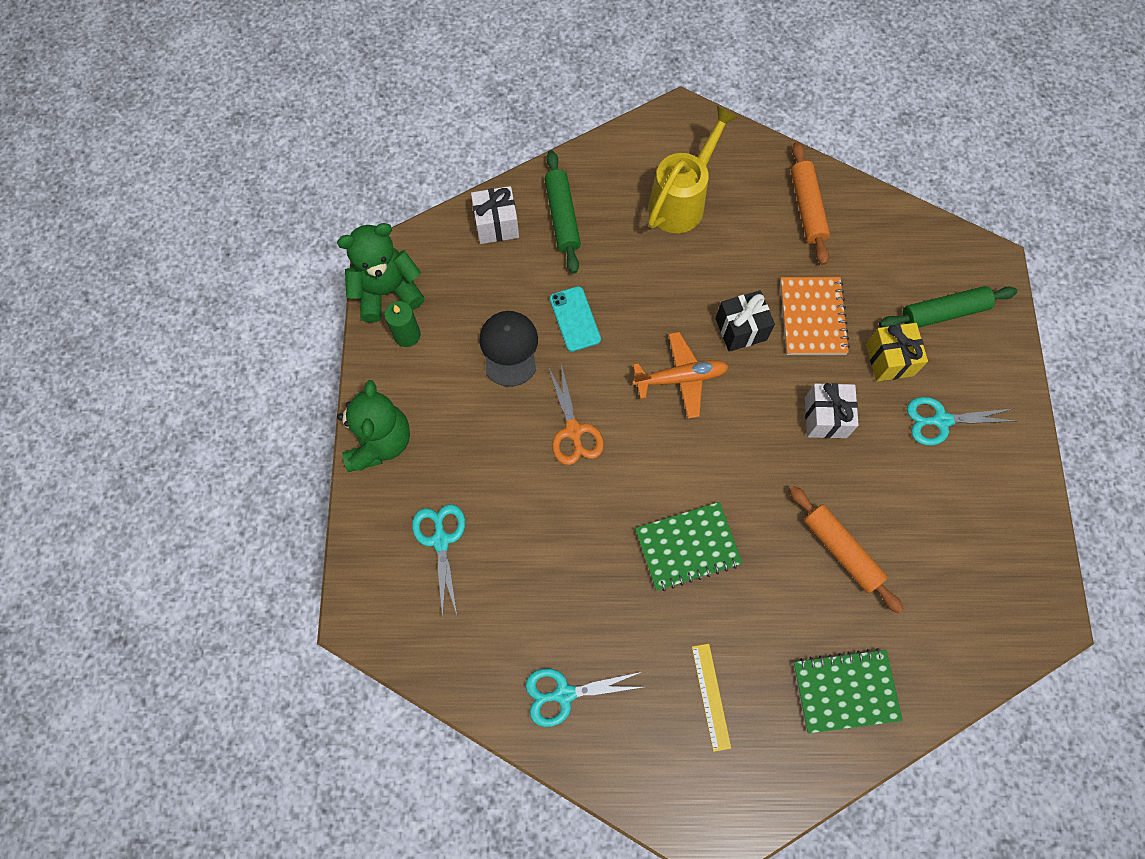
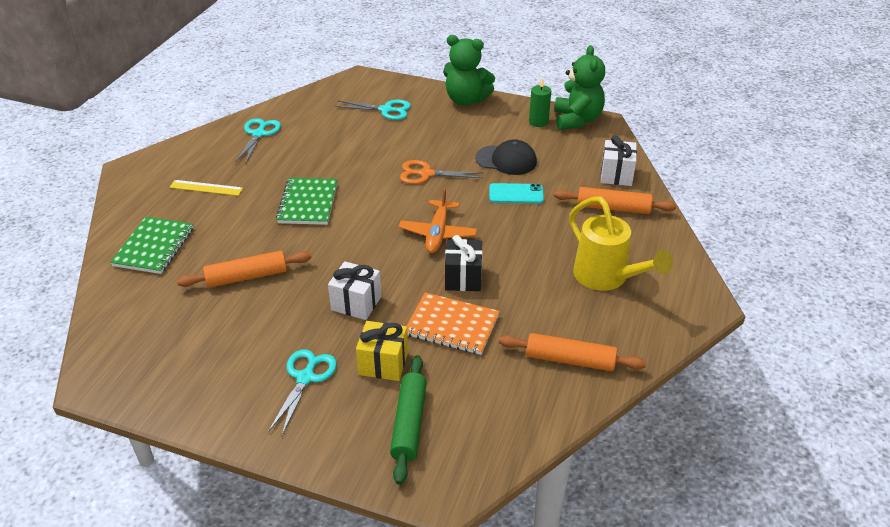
camera: 110 degrees right, 30 degrees down
green rolling pin [545,150,581,274] -> orange rolling pin [554,187,677,214]

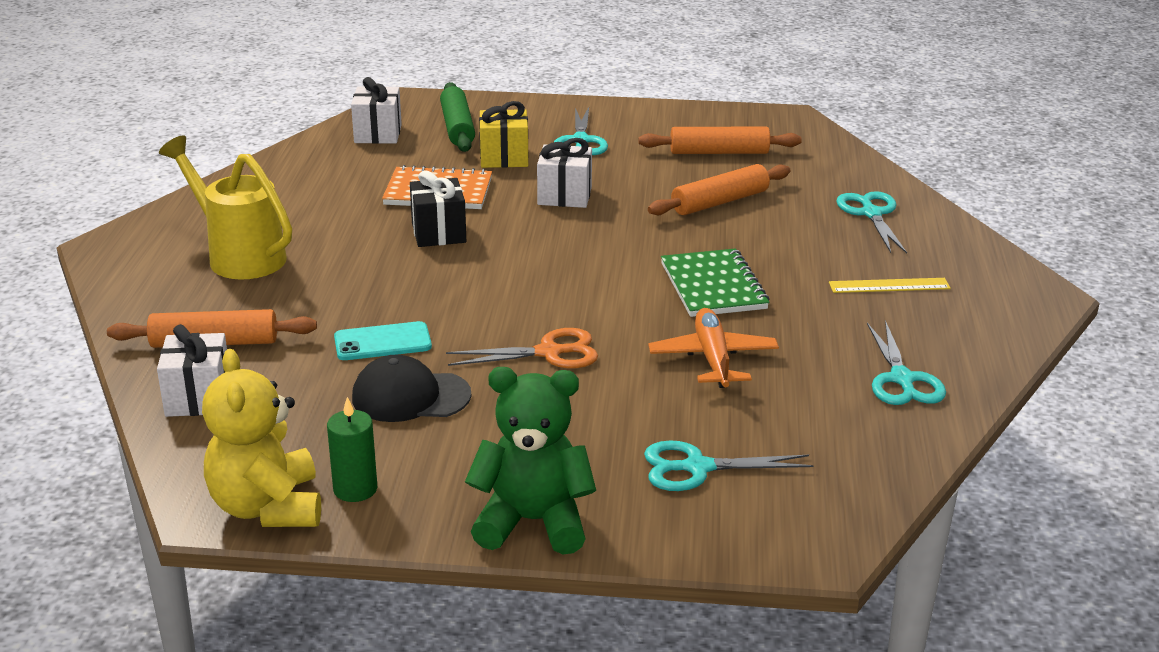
camera: 165 degrees right, 10 degrees down
green notebook [110,217,193,274] -> turquoise scissors [836,191,907,254]
orange plane [399,187,477,253] -> orange plane moved to [648,308,779,388]
orange rolling pin [499,333,646,371] -> orange rolling pin moved to [639,127,802,154]
green teddy bear [554,45,605,130] -> yellow teddy bear [202,349,321,527]
none -> white gift [351,77,402,144]

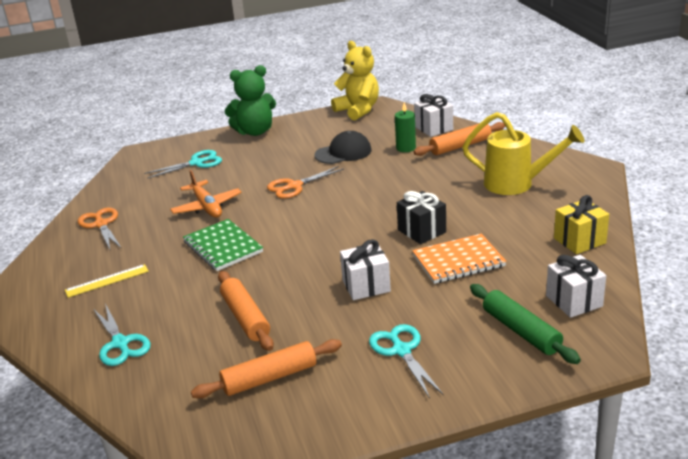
camera: 160 degrees right, 0 degrees up
green candle [327,397,377,502] -> green candle moved to [395,102,416,152]
turquoise phone [334,321,432,360] -> none
yellow gift [479,101,528,168] -> yellow gift moved to [554,195,609,254]
orange rolling pin [648,164,790,215] -> orange rolling pin turned 60 degrees counterclockwise [218,271,274,351]
turquoise scissors [867,320,946,405] -> orange scissors [78,207,122,250]

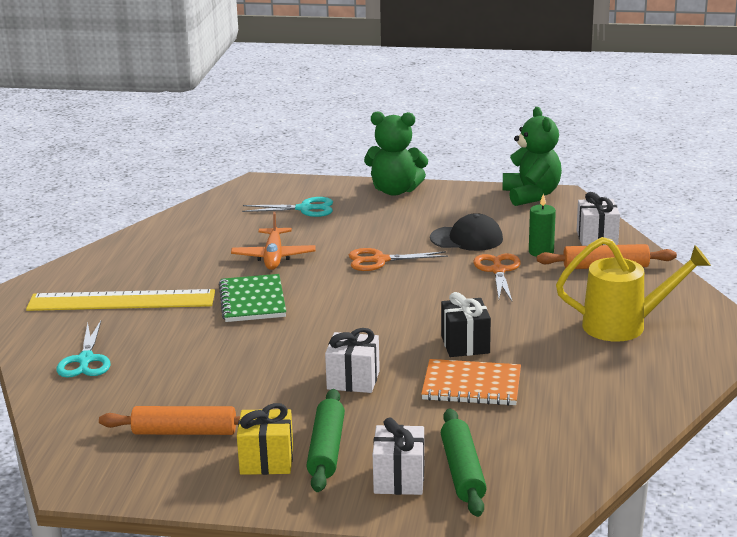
camera: 25 degrees right, 5 degrees down
yellow ruler [65,264,149,298] -> yellow ruler [26,289,215,311], size x2.07
orange scissors [78,207,122,250] -> orange scissors moved to [473,253,521,301]
orange rolling pin [218,271,274,351] -> none
yellow teddy bear [331,41,379,120] -> green teddy bear [503,107,562,206]
turquoise scissors [369,324,443,398] -> green rolling pin [306,389,345,492]
yellow watering can [462,112,585,195] -> yellow watering can turned 45 degrees counterclockwise [556,237,711,342]
white gift [546,255,606,318] -> white gift moved to [373,417,424,495]
yellow gift [554,195,609,254] -> yellow gift moved to [237,403,293,475]

